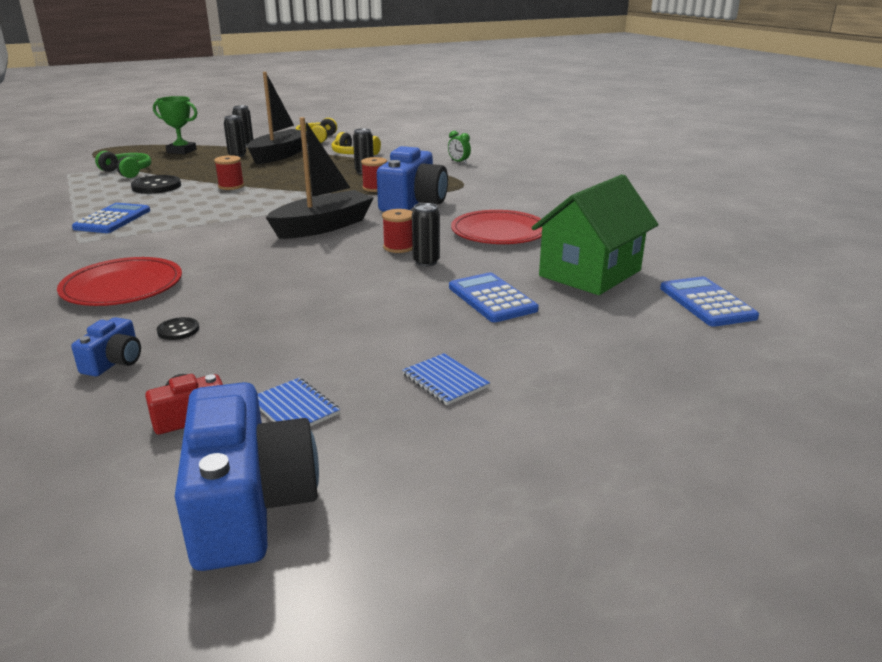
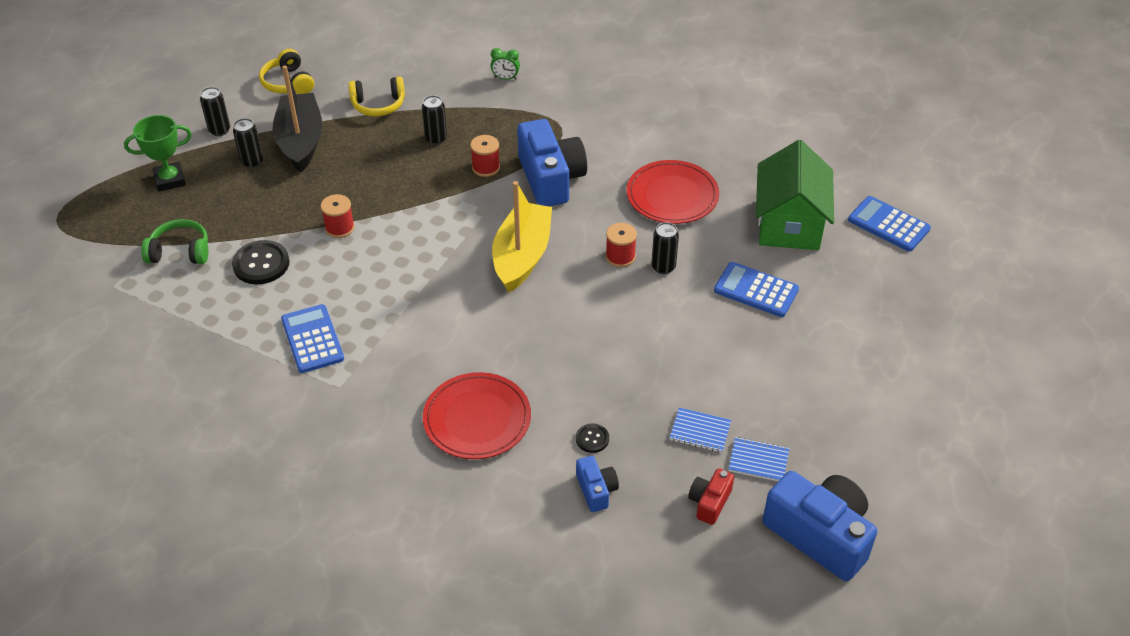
camera: 35 degrees left, 20 degrees up
black boat [266,117,374,239] -> yellow boat [492,181,552,293]
blue notebook [402,353,490,405] -> blue notebook moved to [670,408,731,453]

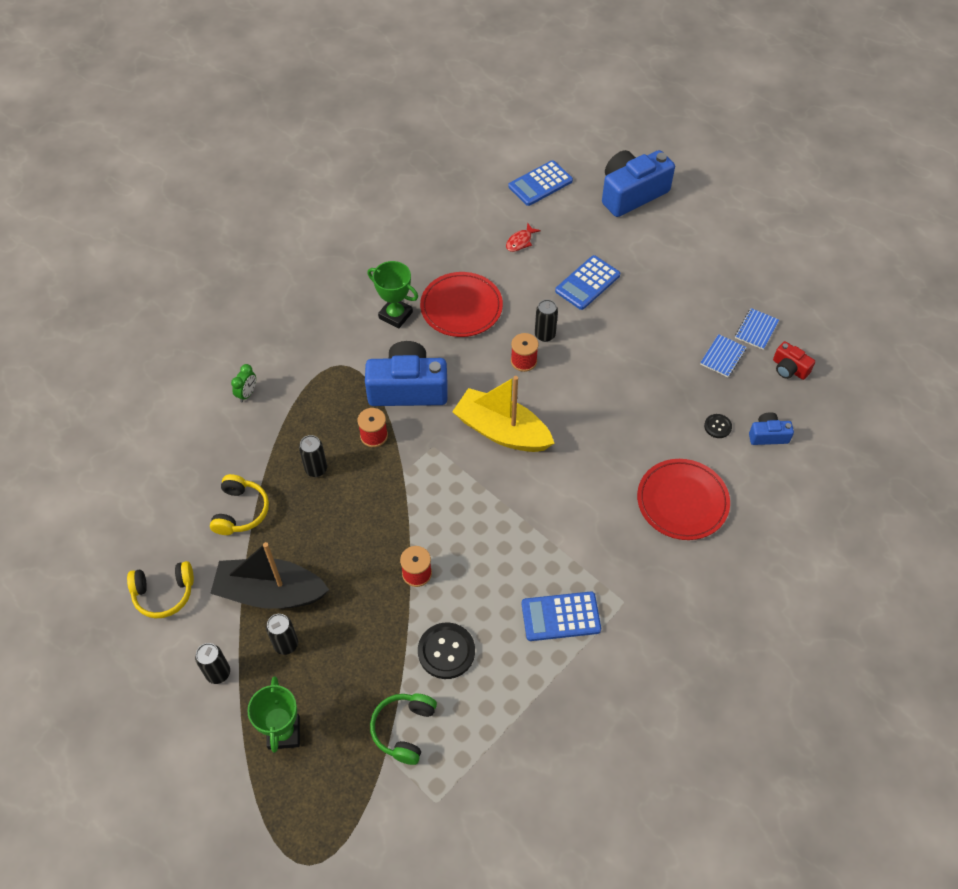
camera: 75 degrees left, 10 degrees up
green house [756,140,834,250] -> red fish [506,223,541,252]
blue camera [763,471,877,581] -> blue camera moved to [602,150,675,217]
none -> green trophy [367,261,418,328]

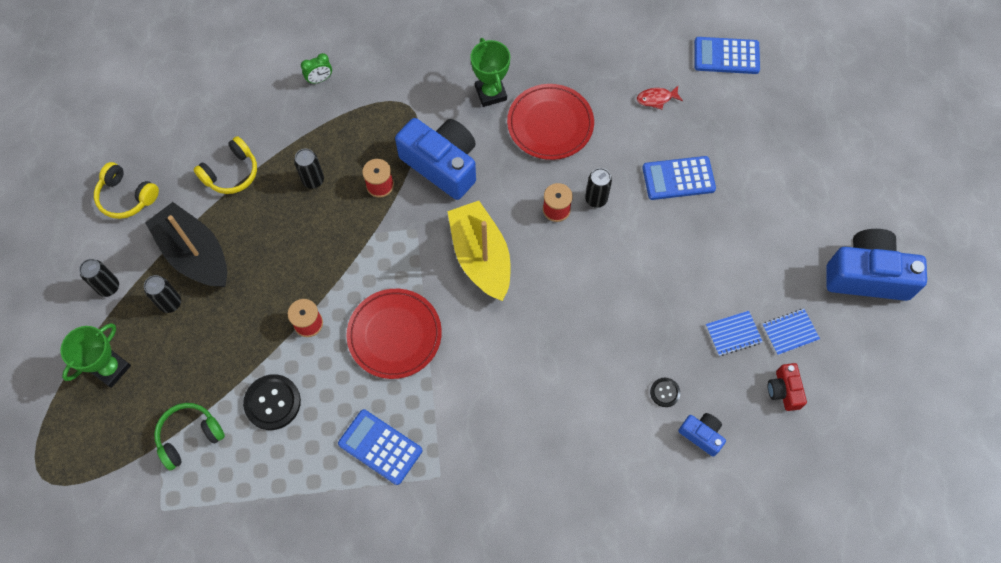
camera: 40 degrees right, 10 degrees up
blue camera [602,150,675,217] -> blue camera moved to [827,229,927,301]
red plate [637,459,730,540] -> red plate moved to [347,289,442,379]

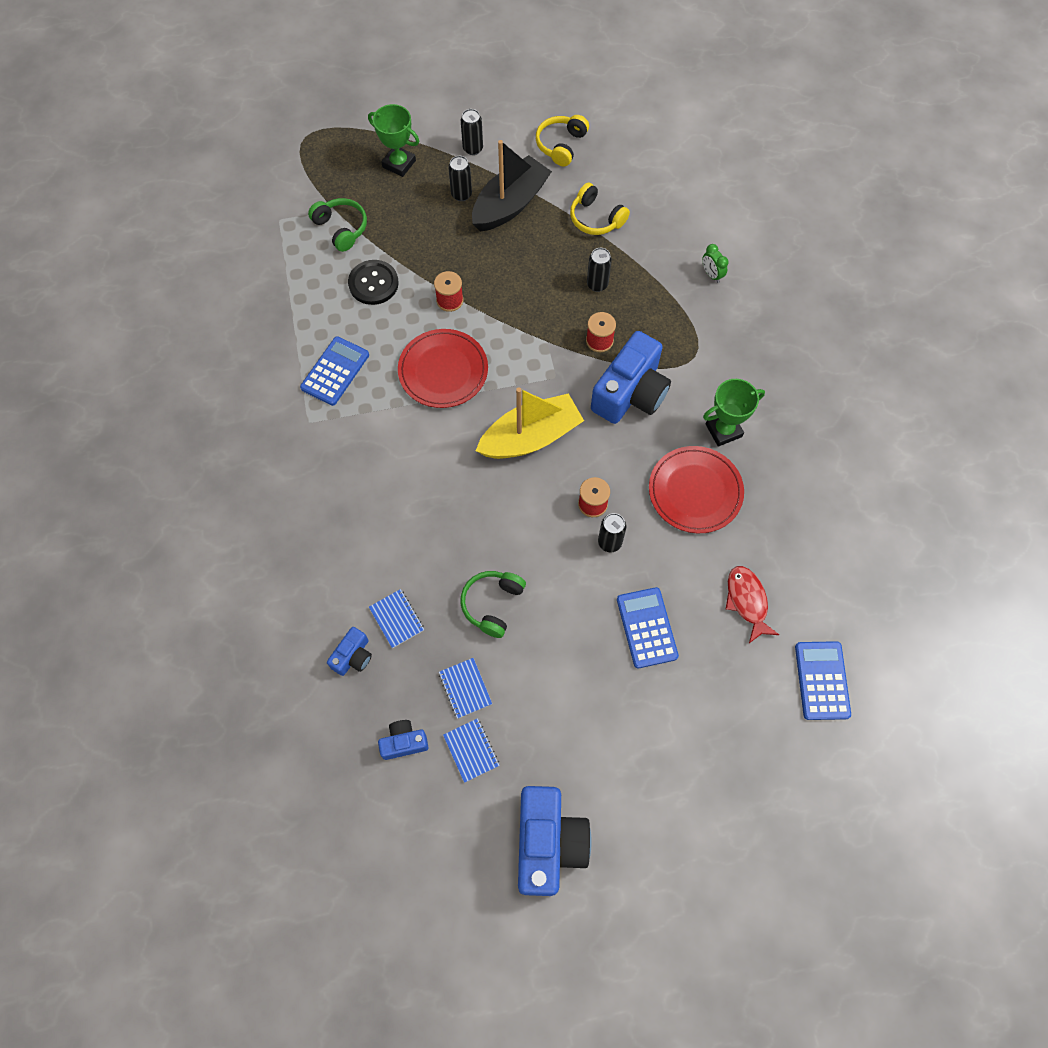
camera: 85 degrees right, 0 degrees up
red fish [637,86,683,109] -> red fish [726,566,779,643], size x1.50
black button [650,378,680,407] -> blue notebook [369,589,424,648]
red camera [768,363,807,411] -> blue camera [378,720,428,760]
none -> green headphones [460,571,526,638]

